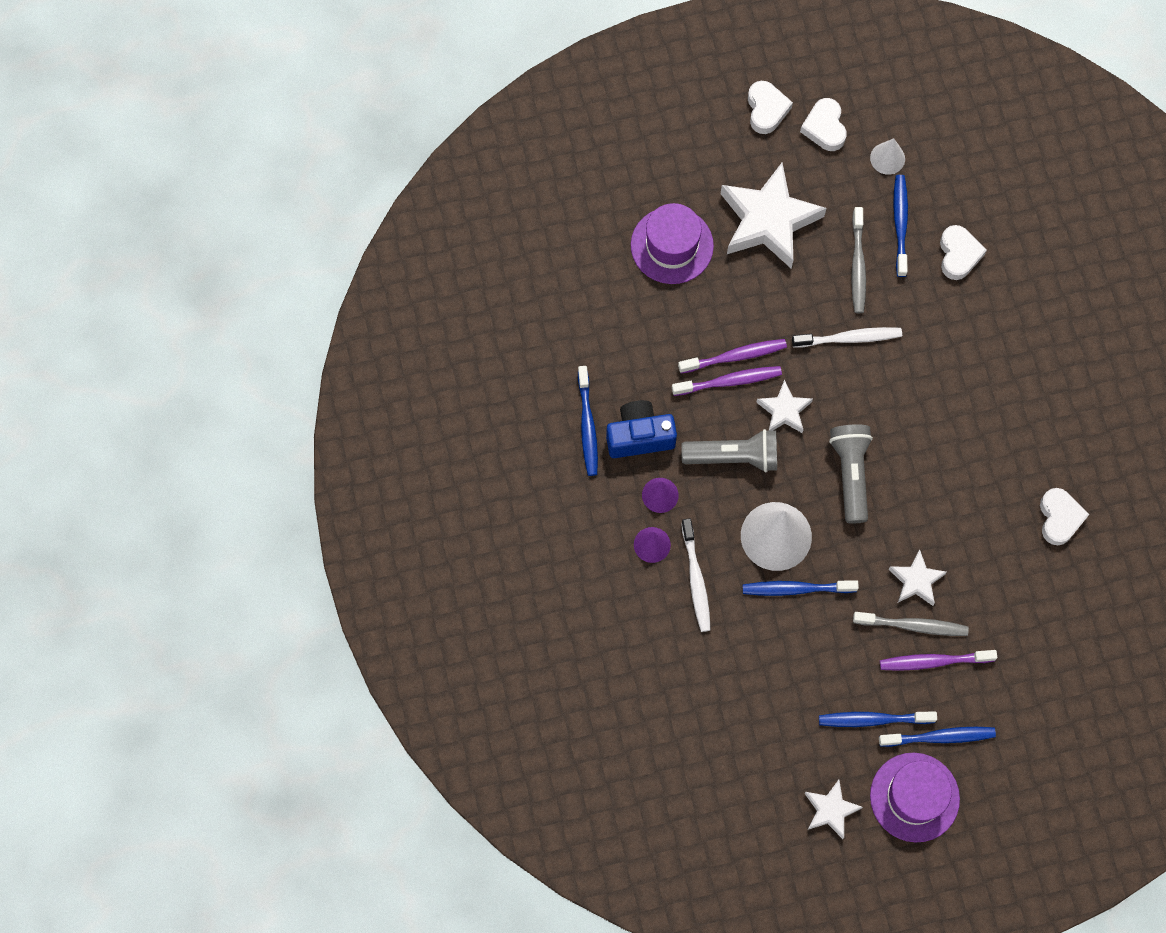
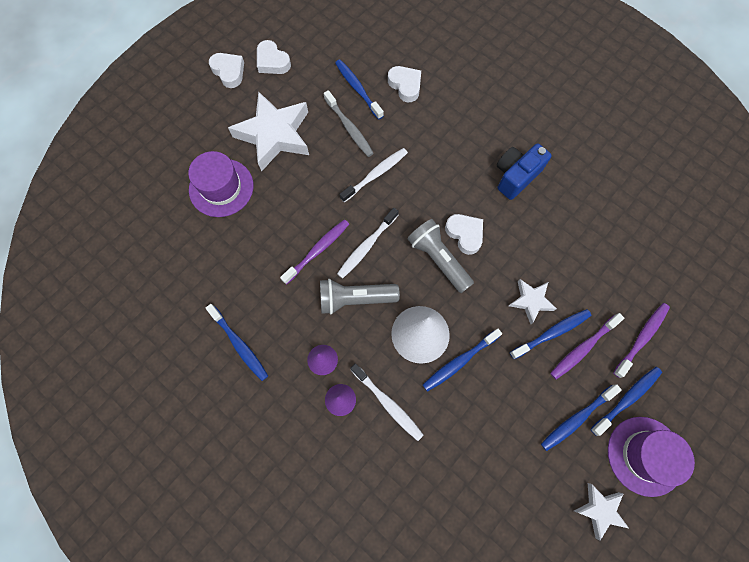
camera: 35 degrees left, 0 degrees up
blue camera [606,400,677,458] -> blue camera moved to [497,144,552,200]
purple toothbrush [678,339,787,374] -> purple toothbrush moved to [613,303,670,378]
grey flashlight [681,429,777,472] -> grey flashlight turned 150 degrees counterclockwise [320,279,400,314]
white star [756,380,813,433] -> white toothbrush [337,208,399,278]
grey toothbrush [853,612,969,636] -> blue toothbrush [510,309,591,359]
white cone [870,138,905,175] -> none
white heart [1040,488,1090,545] -> white heart moved to [445,214,483,255]

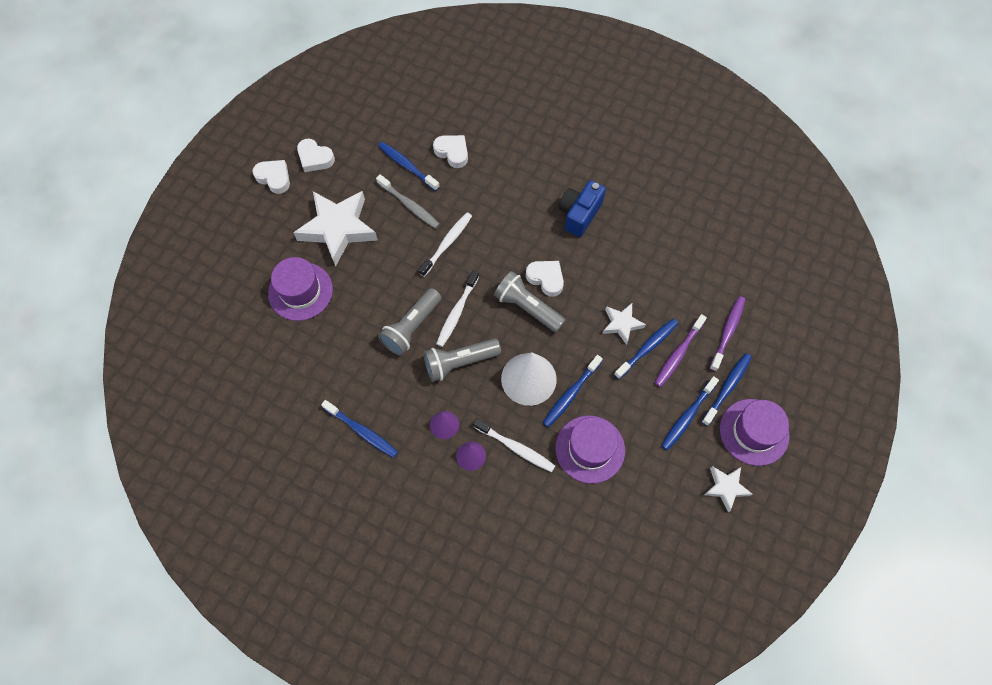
camera: 15 degrees left, 5 degrees down
purple toothbrush [280,219,349,284] -> grey flashlight [378,288,442,356]
none -> purple hat [556,415,625,484]

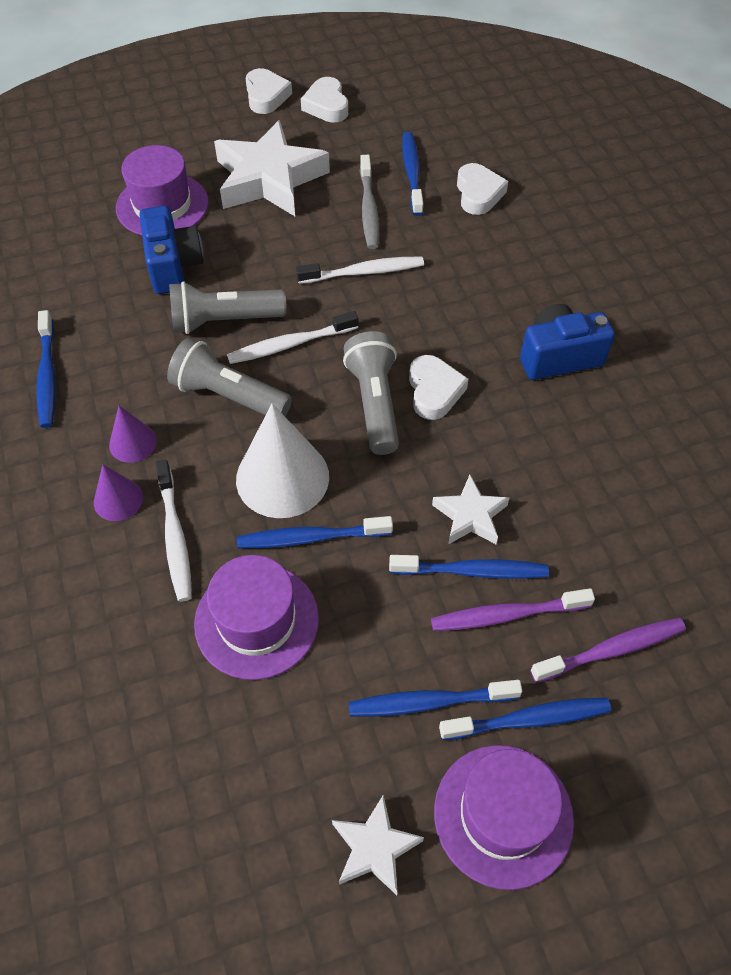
camera: 45 degrees right, 10 degrees down
none -> blue camera [139,206,204,294]

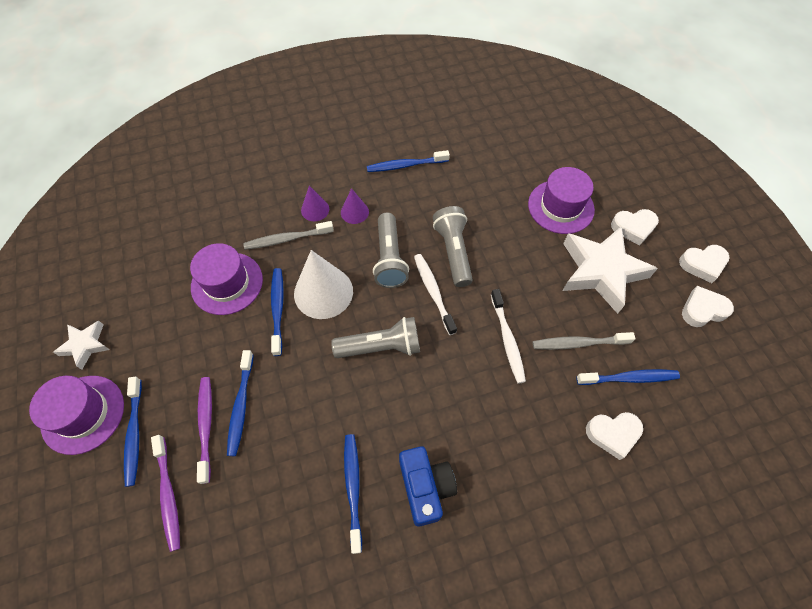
camera: 90 degrees right, 5 degrees up
blue camera [139,206,204,294] -> none
white toothbrush [156,460,192,602] -> grey toothbrush [243,221,334,250]
grey flashlight [167,338,292,416] -> grey flashlight turned 150 degrees clockwise [373,213,409,288]
blue toothbrush [349,680,522,717] -> blue toothbrush moved to [344,434,362,554]
white heart [409,355,468,420] -> white heart moved to [611,209,659,245]
white star [432,475,510,544] -> none

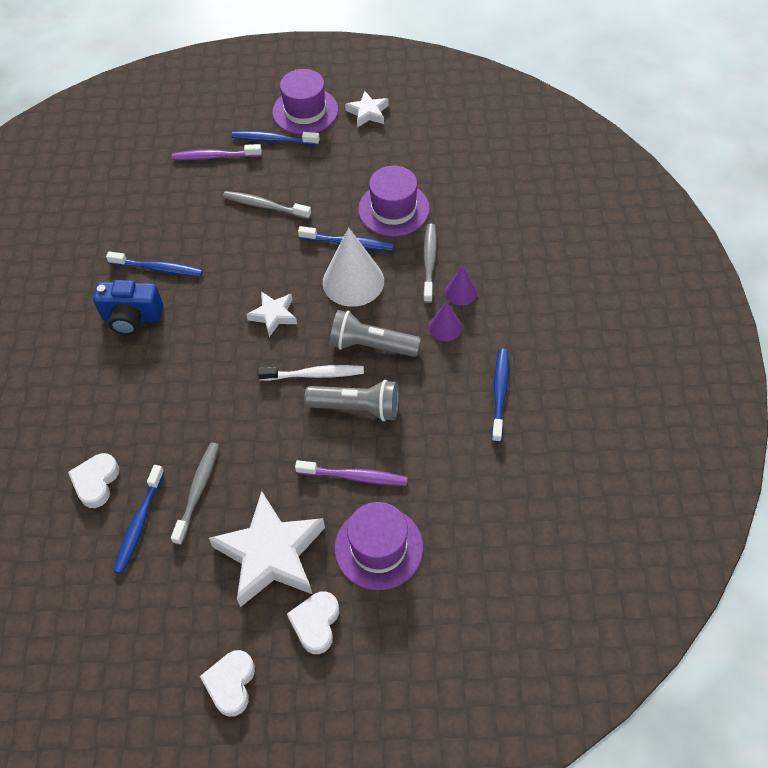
camera: 110 degrees right, 5 degrees down
purple toothbrush [197,377,212,484] -> purple toothbrush moved to [295,460,408,486]
blue toothbrush [227,350,254,456] -> grey toothbrush [223,191,311,219]
grey flashlight [331,317,420,358] -> white star [246,292,297,337]
white toothbrush [491,289,526,384] -> none
white heart [682,286,734,327] -> none

